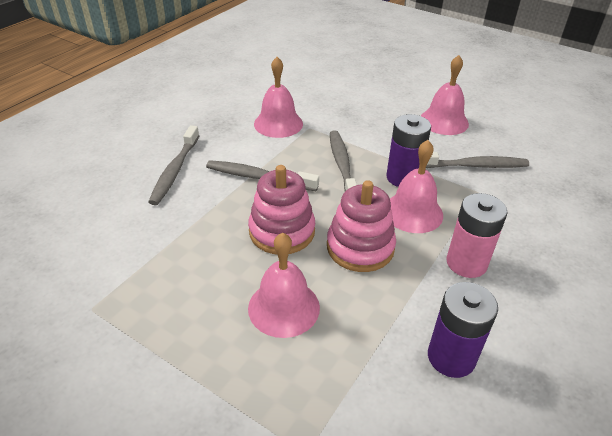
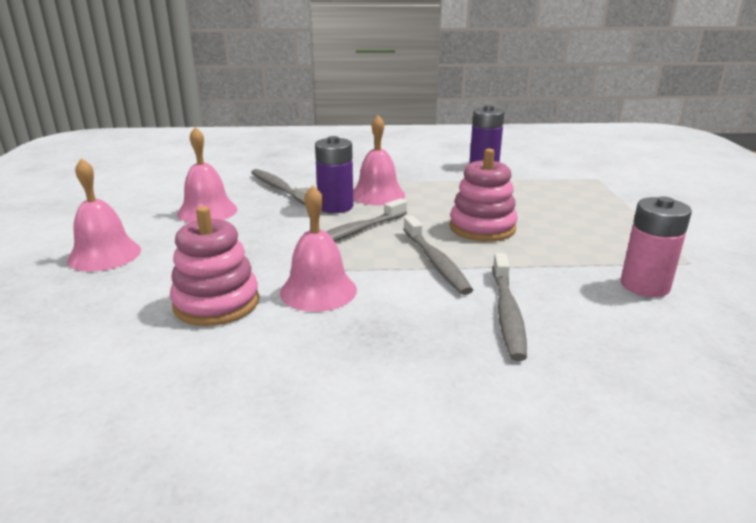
camera: 125 degrees left, 15 degrees down
grey toothbrush [148,125,199,205] -> grey toothbrush turned 120 degrees clockwise [493,253,527,361]
pink bell [248,232,320,338] -> pink bell moved to [67,158,141,271]
pink stacking toy [327,180,396,272] -> pink stacking toy moved to [170,206,259,326]
pink battery [447,193,507,278] -> pink battery moved to [621,196,692,297]

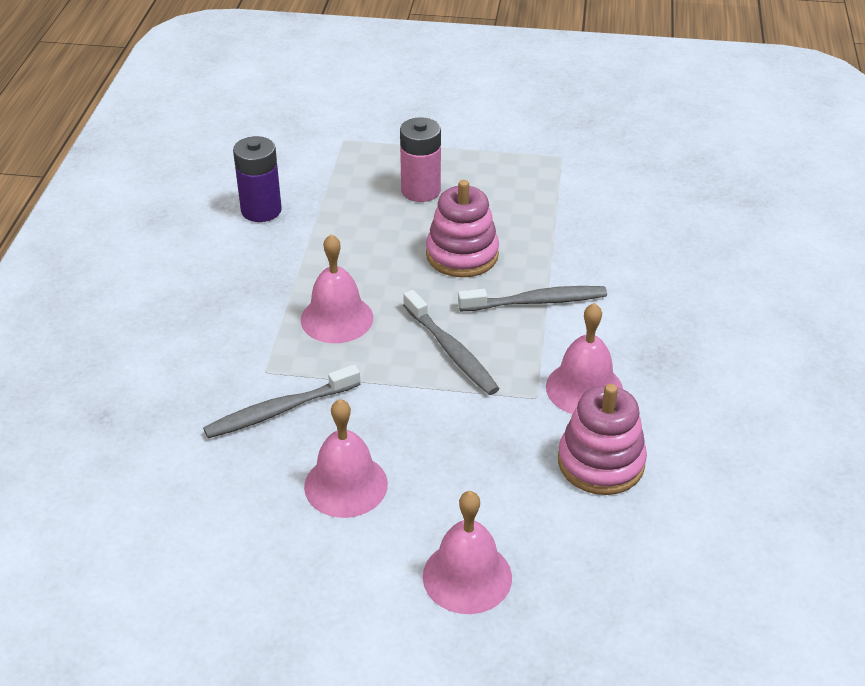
camera: 80 degrees left, 15 degrees up
purple battery [315,136,353,213] -> none
grey toothbrush [493,253,527,361] -> none
pink battery [621,196,692,297] -> pink battery moved to [400,118,441,202]

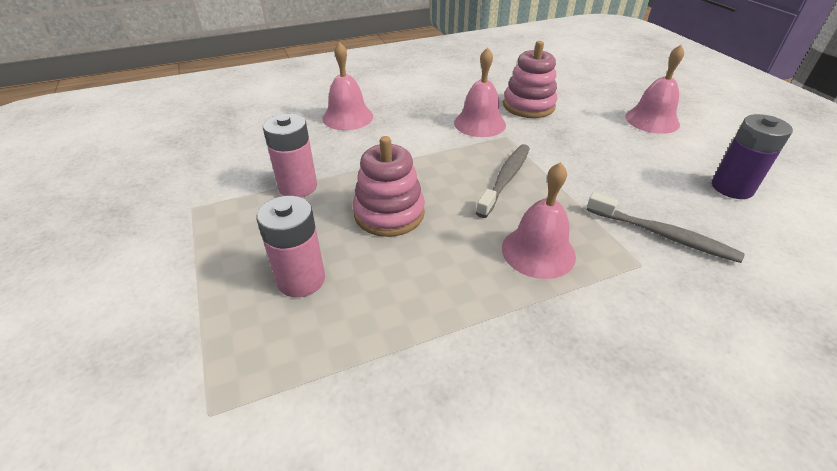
camera: 120 degrees left, 0 degrees up
purple battery [233,136,282,222] -> purple battery moved to [712,114,793,199]
pink bell [304,399,388,518] -> pink bell moved to [322,42,373,130]
grey toothbrush [458,286,607,311] -> none
none -> pink battery [263,113,317,197]

